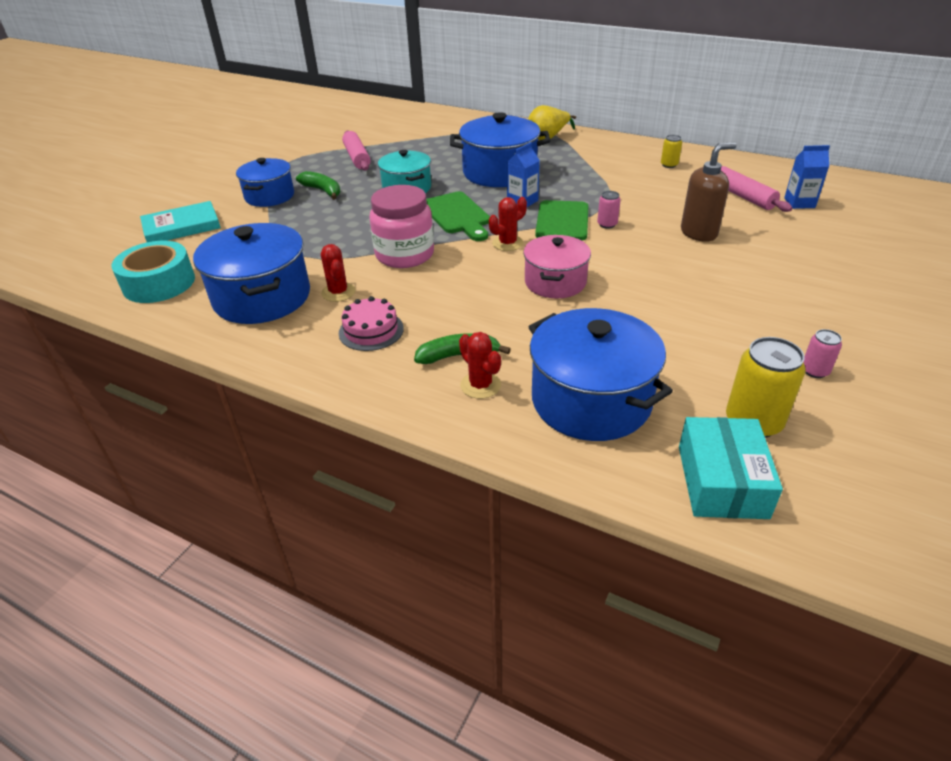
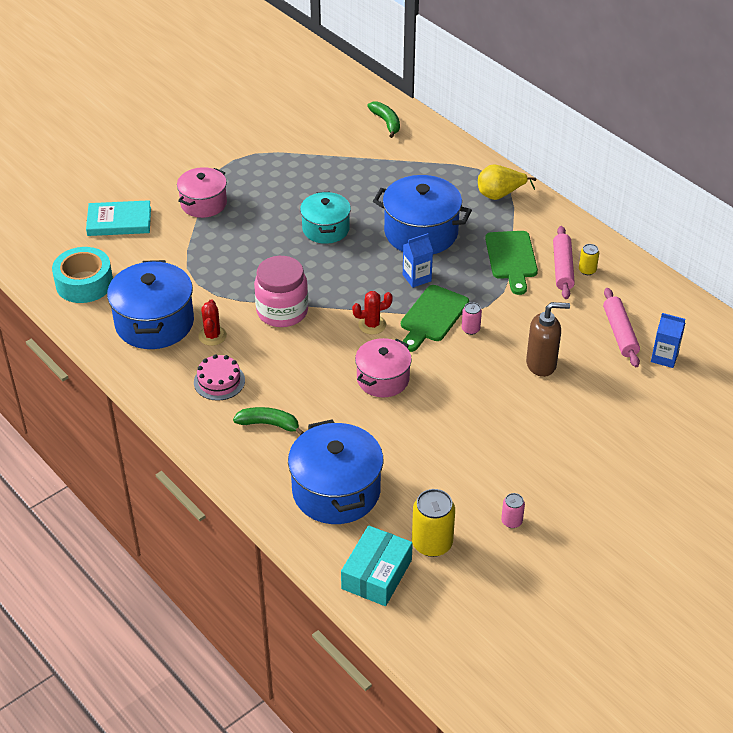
camera: 20 degrees right, 5 degrees up
blue pot [236,158,294,207] -> pink pot [177,167,227,218]
green banana [296,171,340,200] -> green banana moved to [367,102,400,138]
pink rolling pin [342,130,371,171] -> pink rolling pin moved to [553,226,575,299]
green cutting board [426,191,490,241] -> green cutting board moved to [485,231,538,295]
red cactus [459,332,501,399] -> none

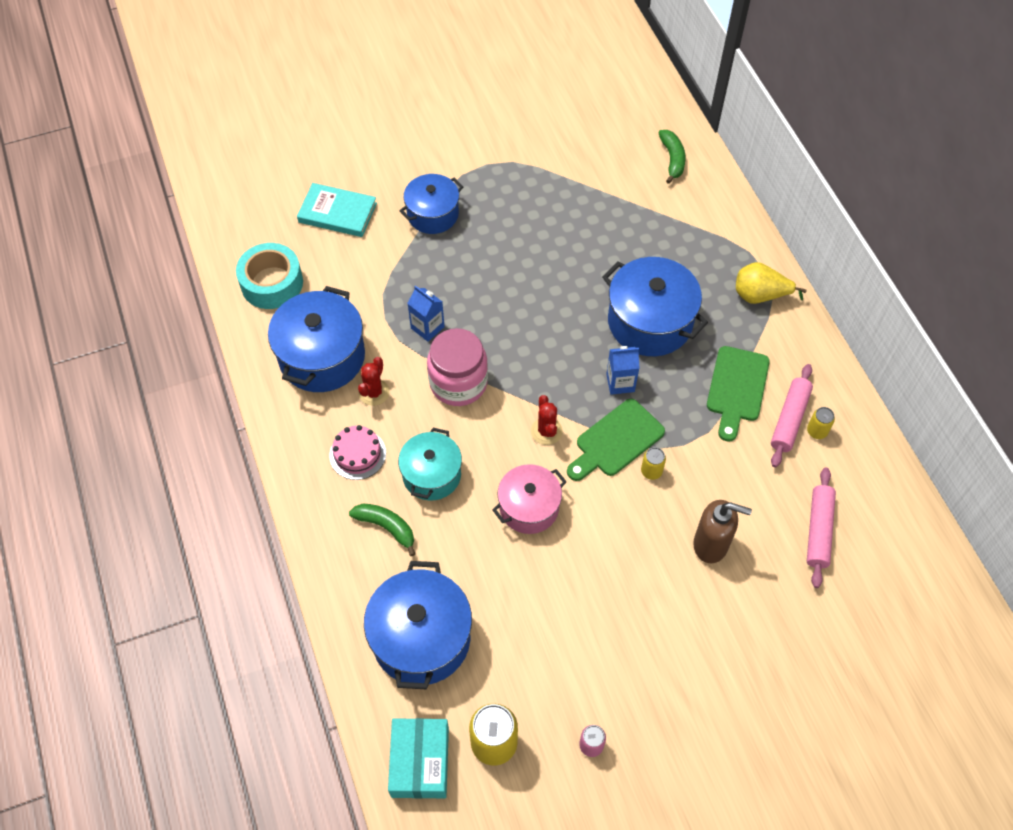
camera: 20 degrees right, 15 degrees up
pink pot [177,167,227,218] -> blue pot [400,174,463,234]
turquoise pot [300,192,351,244] -> turquoise pot moved to [398,428,462,501]
turquoise box [341,525,413,606] -> turquoise box turned 45 degrees counterclockwise [388,718,449,799]
red cactus [352,291,393,335] -> red cactus turned 75 degrees clockwise [531,395,563,445]
pink can [462,302,482,335] -> yellow can [641,447,666,480]
blue carton [651,313,685,368] -> blue carton moved to [407,285,445,342]

